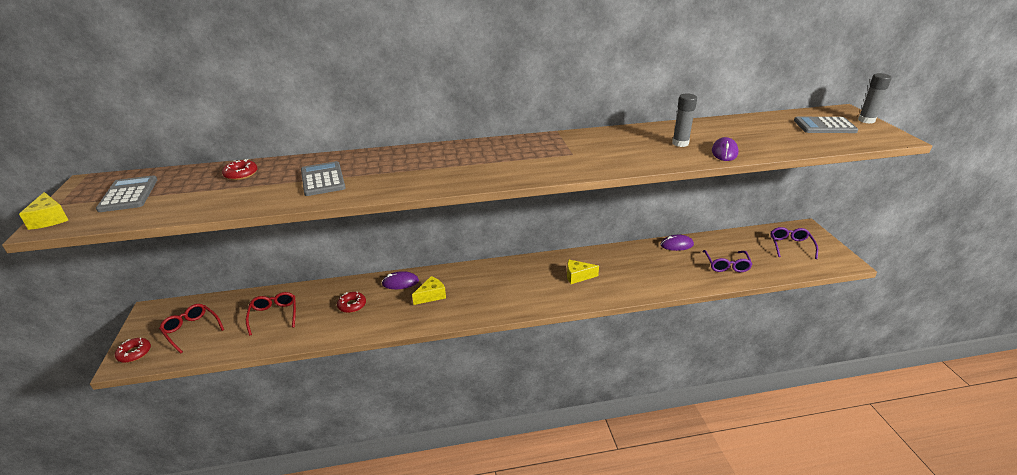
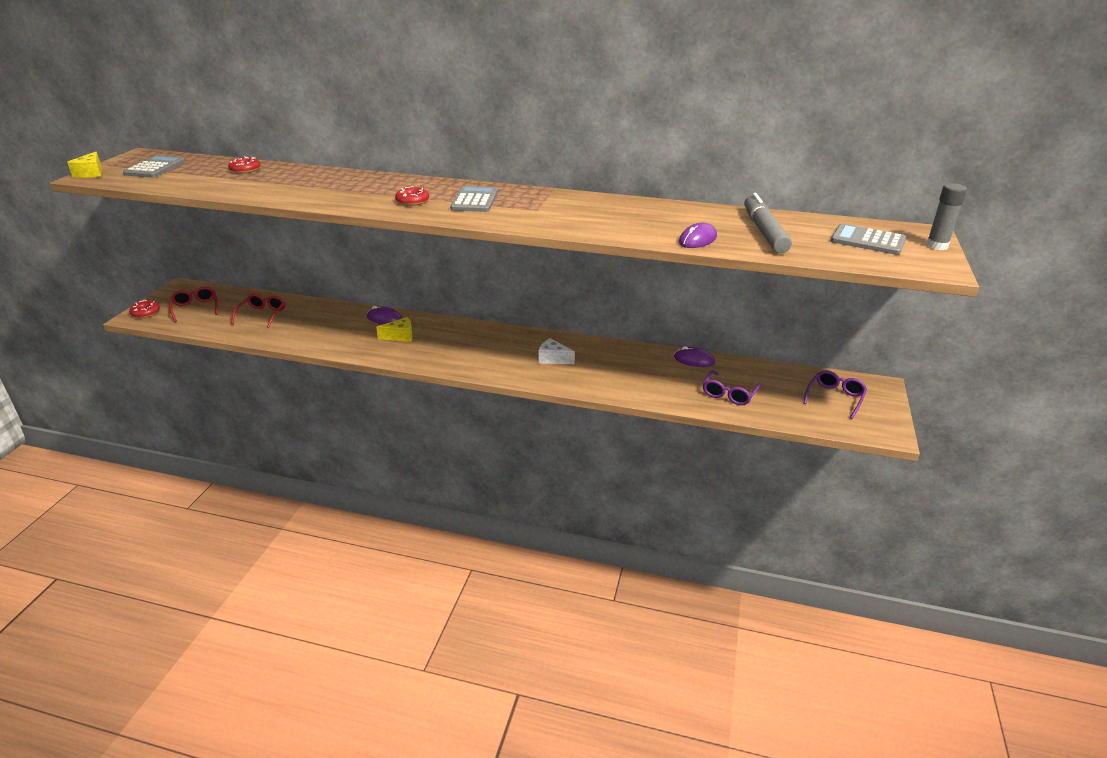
camera: 25 degrees right, 0 degrees up
grey calculator [301,161,346,196] -> grey calculator moved to [450,186,498,212]
red donut [337,292,366,313] -> red donut moved to [395,186,429,206]
yellow cheese [567,260,599,284] -> white cheese [539,338,575,364]
grey glue stick [672,94,697,147] -> none
none -> grey marker [744,193,792,254]

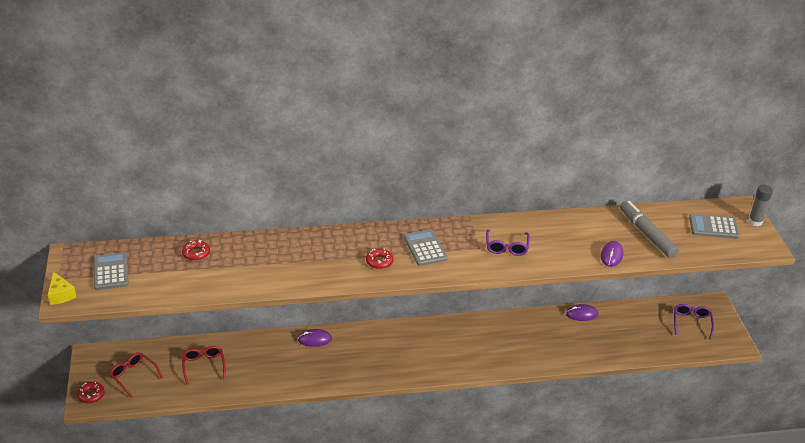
camera: 25 degrees left, 5 degrees up
yellow cheese [376,317,413,342] -> none
white cheese [539,338,575,364] -> none
purple glasses [703,370,761,405] -> purple glasses moved to [486,229,530,256]

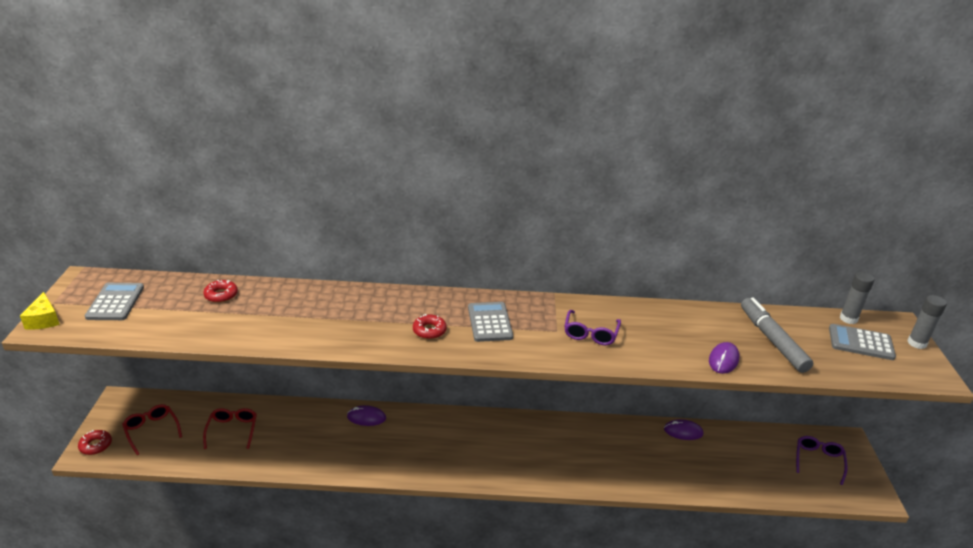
camera: 10 degrees right, 5 degrees down
none -> grey glue stick [840,272,874,324]

